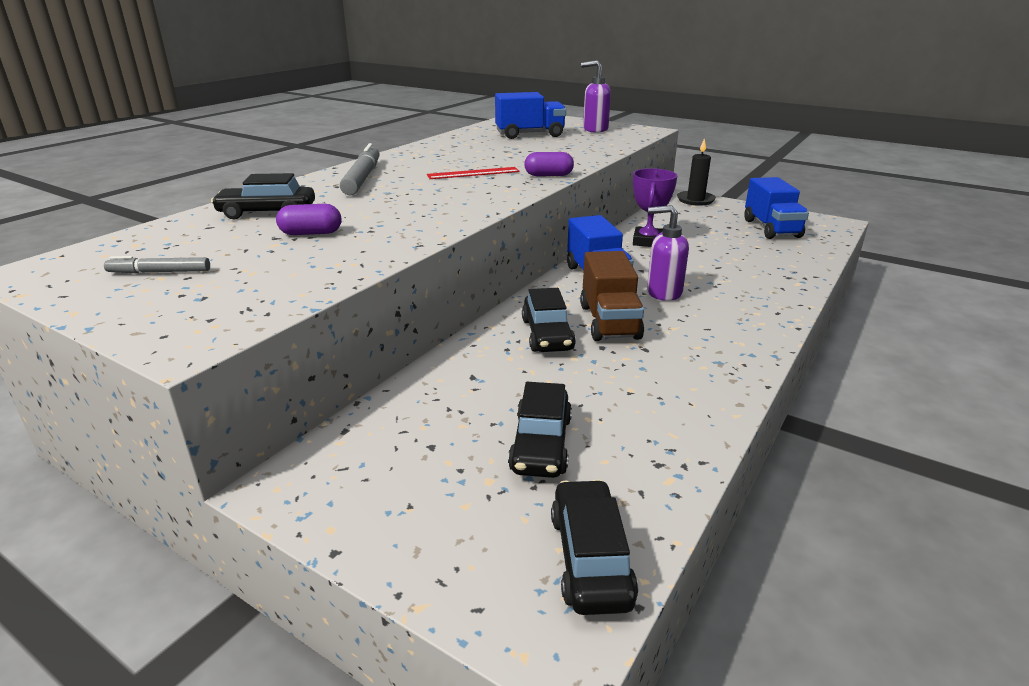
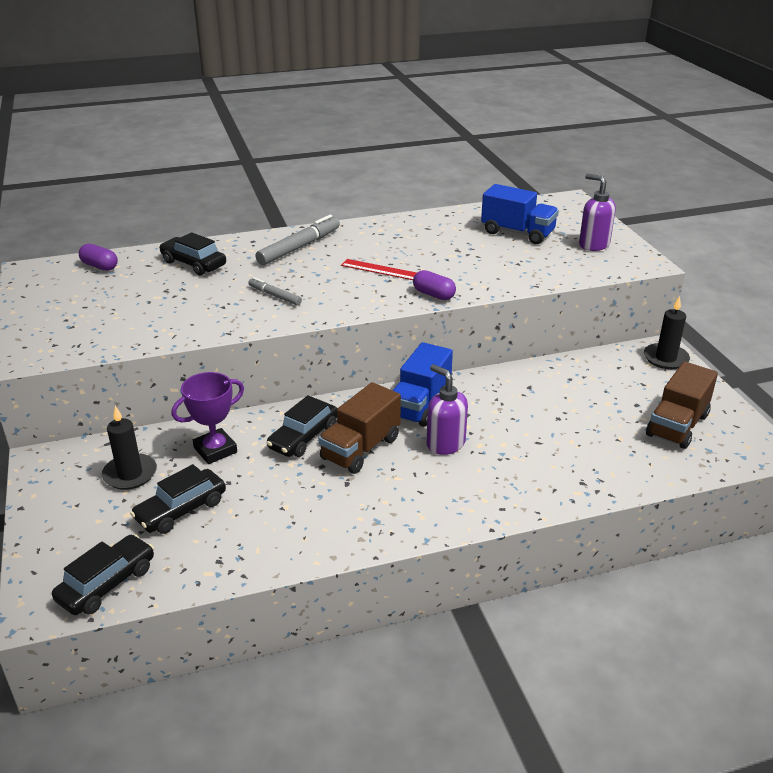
camera: 40 degrees right, 5 degrees up
grey marker [104,256,210,273] -> grey marker moved to [248,277,302,305]
purple capsule [276,204,341,235] -> purple capsule moved to [79,244,118,271]
purple trophy [633,168,677,247] -> purple trophy moved to [172,372,244,464]
blue truck [744,177,809,239] -> brown truck [646,361,718,449]
none -> black candle [102,406,157,490]

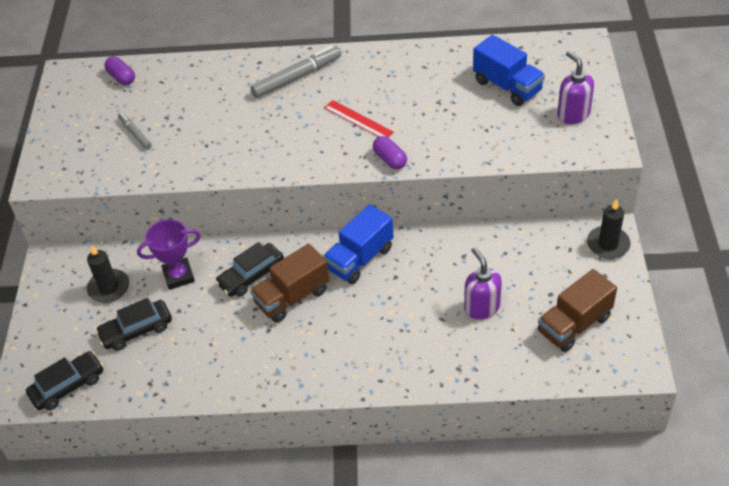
camera: 20 degrees right, 15 degrees up
black car [159,232,226,275] -> none
grey marker [248,277,302,305] -> grey marker moved to [118,113,152,149]
purple soap dispenser [427,364,468,455] -> purple soap dispenser moved to [464,247,502,319]

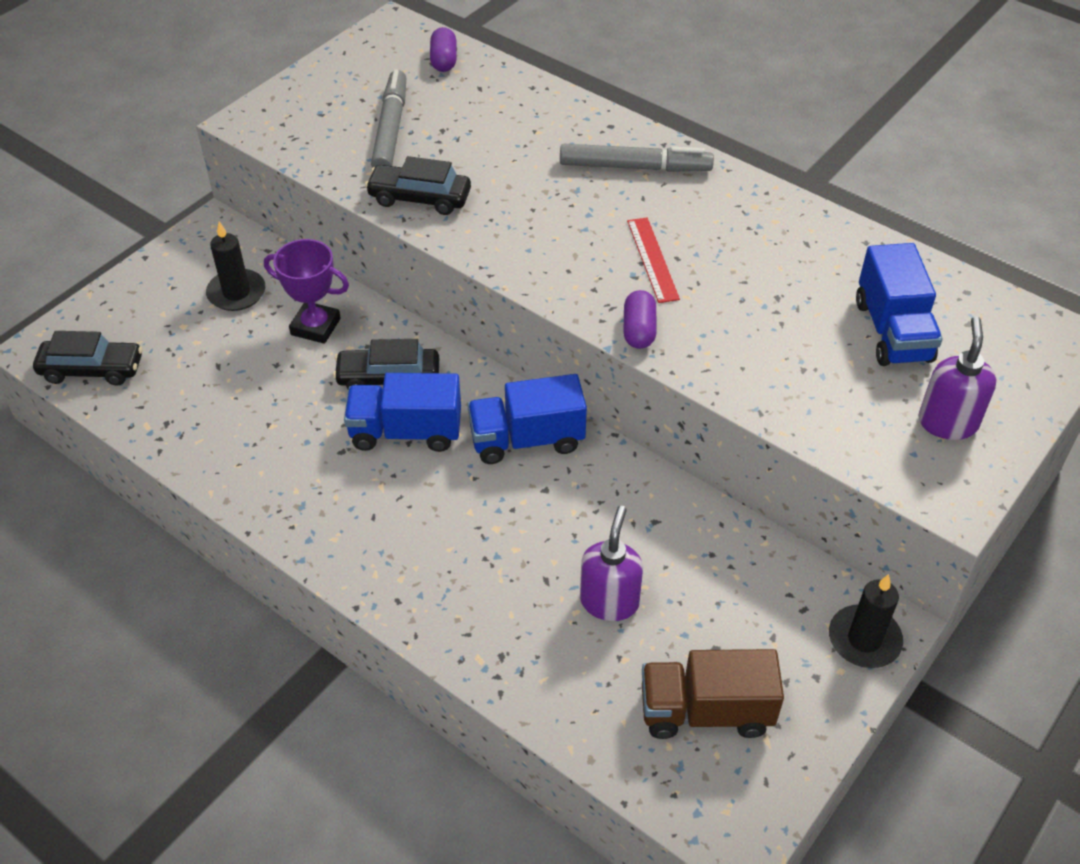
camera: 35 degrees right, 0 degrees up
black car [95,298,172,351] -> black car moved to [365,156,471,215]
grey marker [118,113,152,149] -> grey marker [371,70,406,168], size x1.80
brown truck [250,244,329,323] -> blue truck [344,373,461,452]

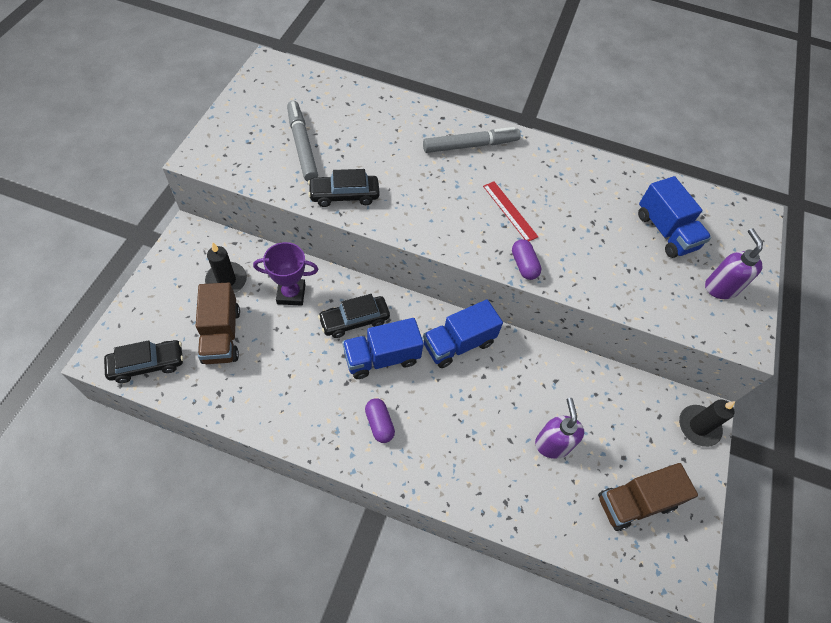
camera: 25 degrees left, 10 degrees up
purple capsule [430,27,457,72] -> purple capsule moved to [365,398,395,443]
none -> brown truck [196,282,240,364]

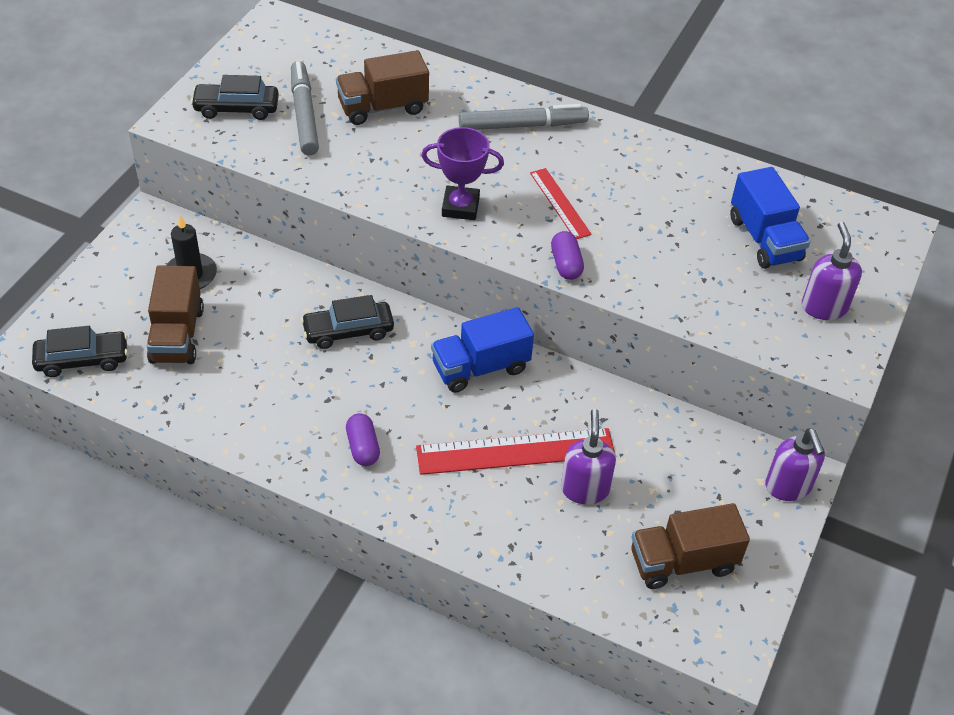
camera: 10 degrees right, 10 degrees down
purple trophy [253,242,318,306] -> purple trophy moved to [421,127,504,220]
black car [308,169,380,207] -> black car moved to [191,75,279,120]
blue truck [342,318,424,379] -> none
black candle [679,399,735,447] -> purple soap dispenser [765,428,825,501]
none -> brown truck [336,50,429,125]
none -> red ruler [416,428,616,475]

